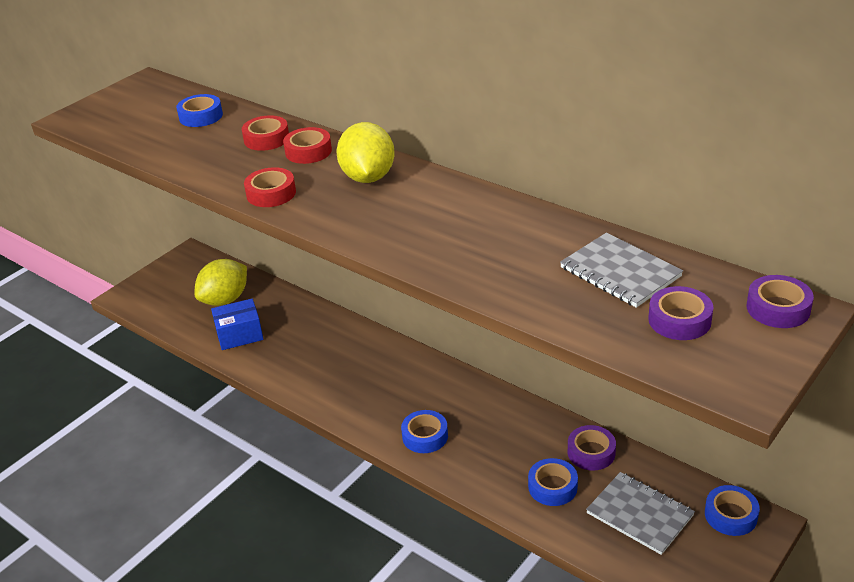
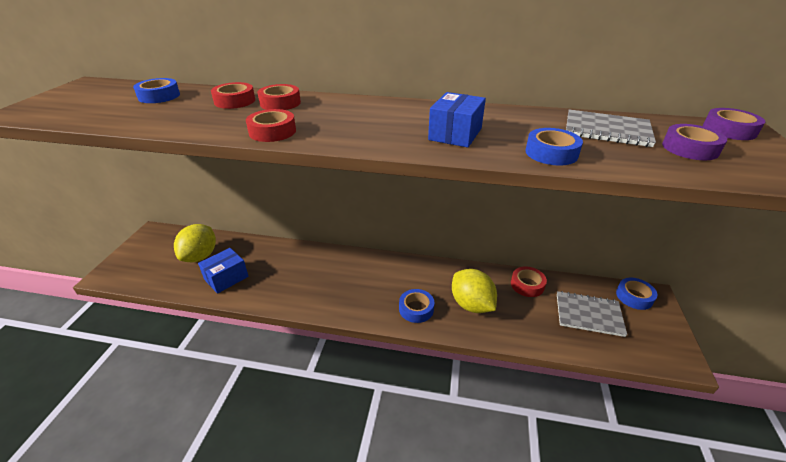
camera: 30 degrees left, 0 degrees up
yellow lemon [336,122,395,183] -> yellow lemon moved to [452,269,497,313]
blue tape [528,458,578,506] -> blue tape moved to [525,128,583,166]
purple tape [568,425,616,471] -> red tape [511,266,547,297]
none -> blue box [428,92,486,147]

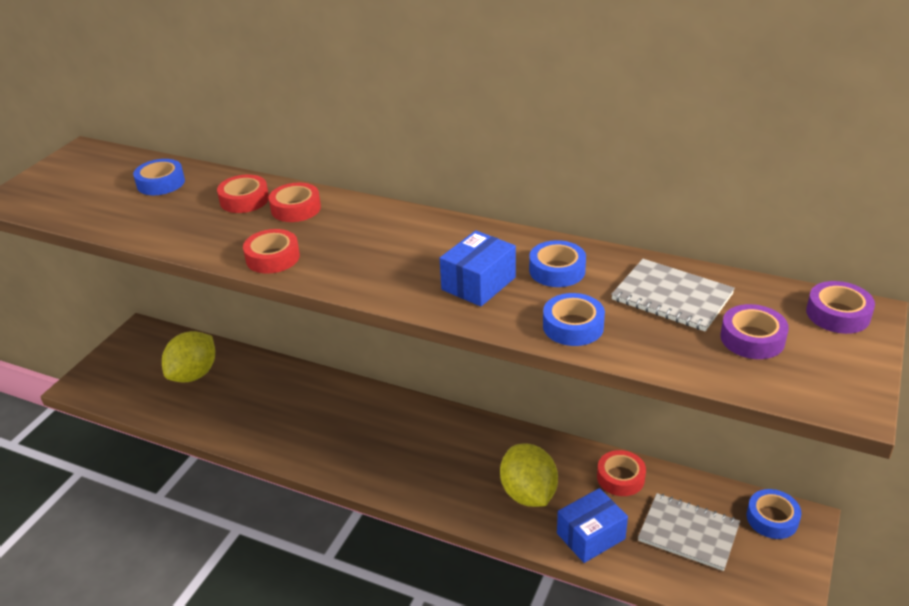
camera: 15 degrees right, 0 degrees up
blue box [198,248,249,294] -> blue box moved to [557,488,628,563]
blue tape [399,289,434,323] -> blue tape moved to [529,240,586,287]

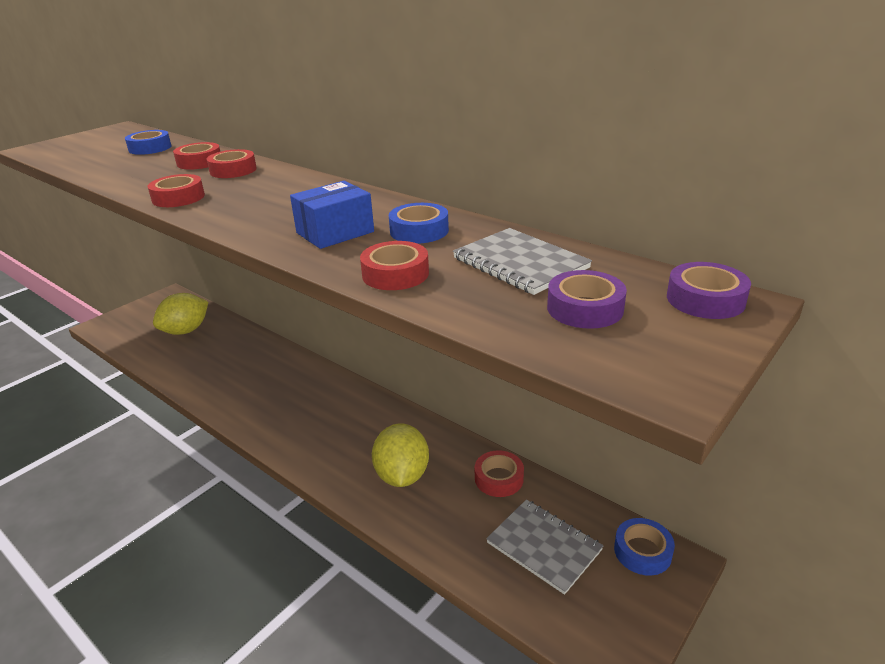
camera: 15 degrees right, 5 degrees down
blue tape [543,293,605,346] -> red tape [360,241,429,290]
blue box [557,488,628,563] -> none

